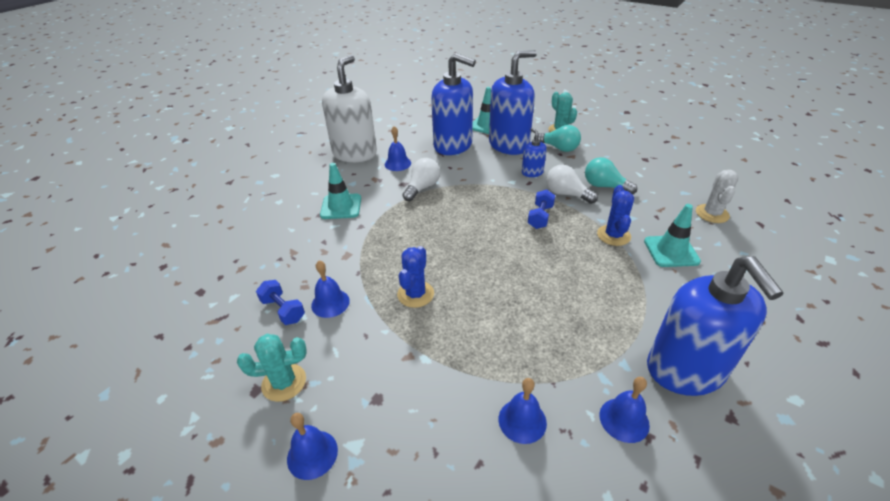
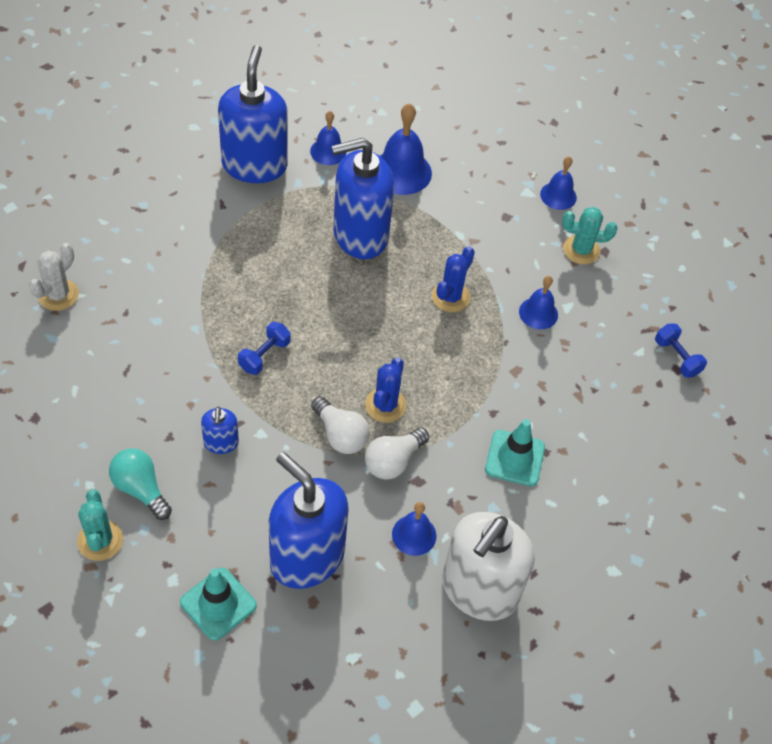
camera: 170 degrees left, 15 degrees up
blue dumbbell [256,280,305,325] -> blue dumbbell moved to [655,323,707,378]
blue soap dispenser [489,50,537,155] -> blue soap dispenser moved to [331,138,394,259]
blue bell [499,378,547,444] -> blue bell [380,103,432,195], size x1.65
white light bulb [546,165,598,204] -> white light bulb moved to [311,397,370,454]
turquoise light bulb [585,157,637,194] -> none
blue cactus [597,185,634,246] -> blue cactus moved to [365,357,406,423]
turquoise traffic cone [644,204,701,267] -> none

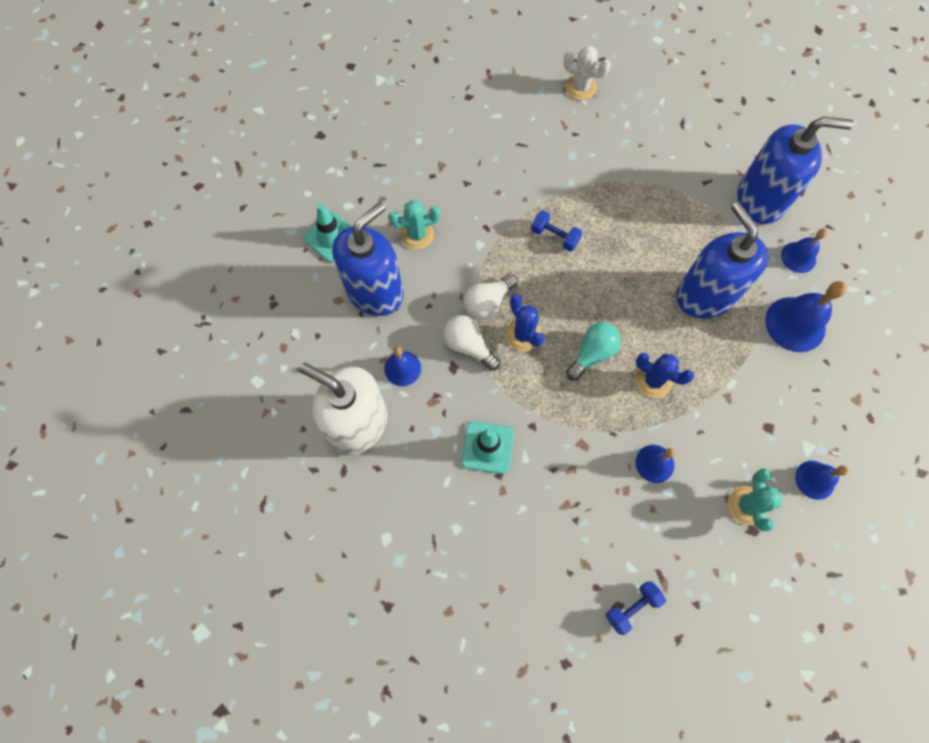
camera: 90 degrees right, 15 degrees up
turquoise cactus [77,489,123,561] -> turquoise cactus moved to [388,200,440,250]
turquoise light bulb [109,449,172,520] -> turquoise light bulb moved to [566,322,621,381]
blue soap dispenser [201,407,239,454] -> none
blue cactus [365,357,406,423] -> blue cactus turned 45 degrees clockwise [506,294,544,351]

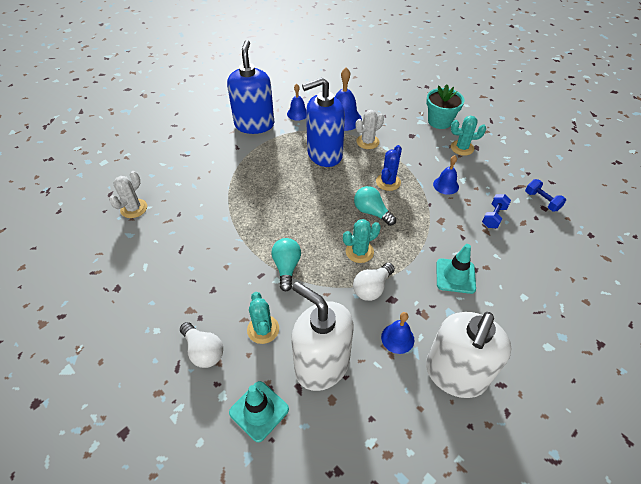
camera: 90 degrees left, 20 degrees down
blue soap dispenser [332,202,403,316] -> white soap dispenser [291,282,353,391]
white light bulb [464,274,518,320] -> white light bulb moved to [180,322,223,368]
blue cactus [506,294,544,351] -> turquoise cactus [343,219,381,263]
blue dumbbell [531,210,582,251] -> blue dumbbell moved to [482,194,511,228]
blue bell [795,461,849,500] -> turquoise flower pot [426,84,464,129]
none -> turquoise light bulb [271,238,301,291]
none -> white cactus [356,110,384,149]

